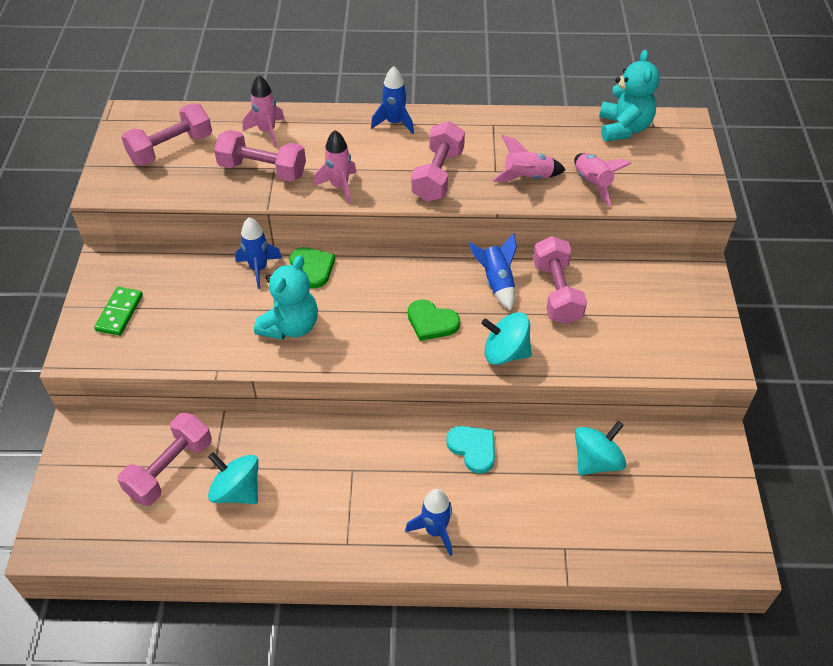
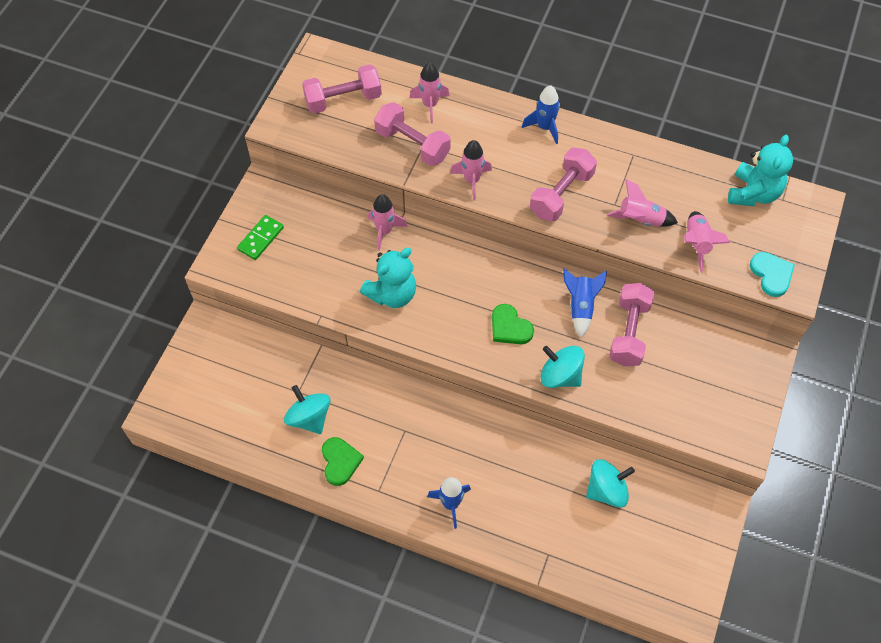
camera: 20 degrees right, 10 degrees up
pink dumbbell [118,413,212,506] -> none
blue rocket [235,217,282,289] -> pink rocket [368,194,408,251]
green heart [289,247,335,288] -> green heart moved to [322,437,364,486]
turquoise heart [446,426,495,474] -> turquoise heart moved to [750,252,795,297]

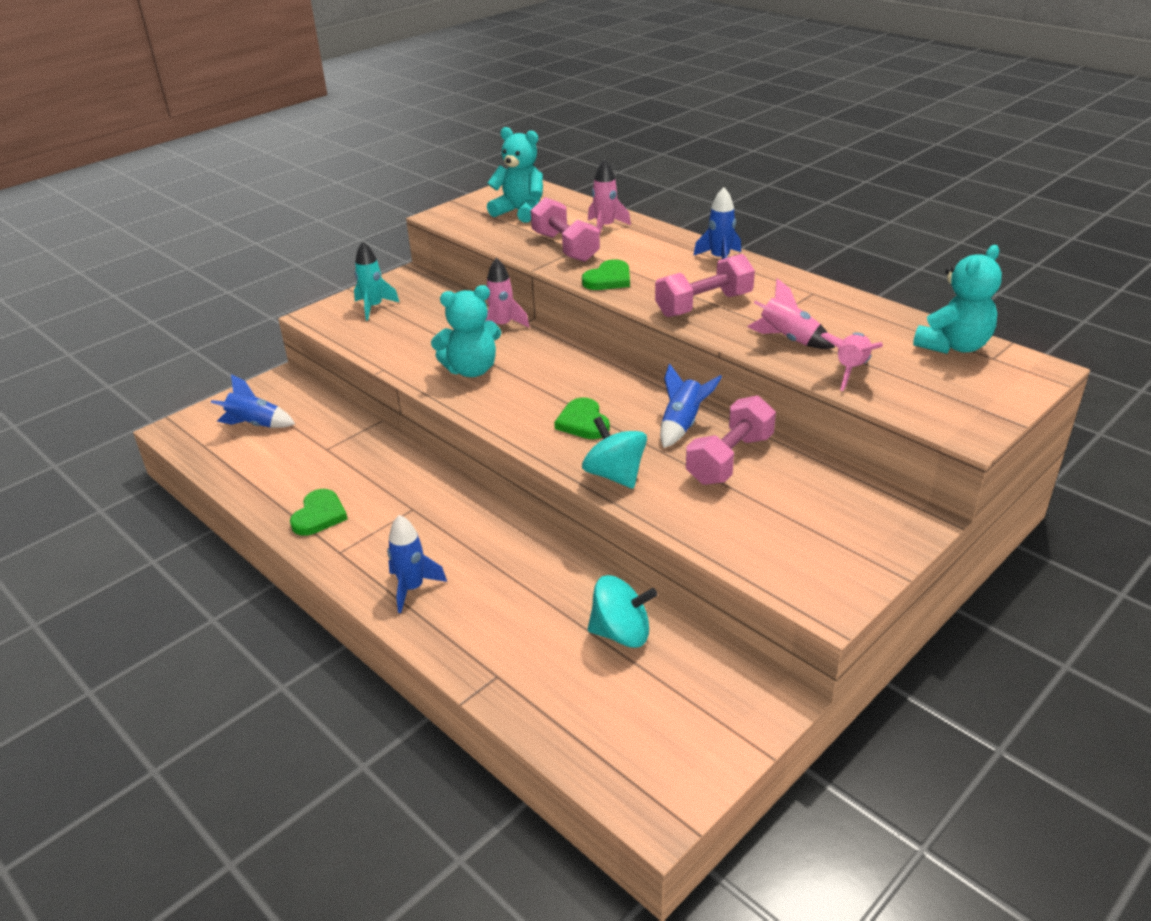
camera: 25 degrees right, 25 degrees down
green domino [237,215,284,260] -> turquoise rocket [354,241,400,321]
turquoise spinning top [284,385,331,434] -> none
pink dumbbell [302,64,382,114] -> turquoise teddy bear [487,127,543,223]
pink rocket [450,140,492,201] -> green heart [582,259,630,290]
turquoise heart [750,252,795,297] -> none
none -> blue rocket [211,374,295,428]

